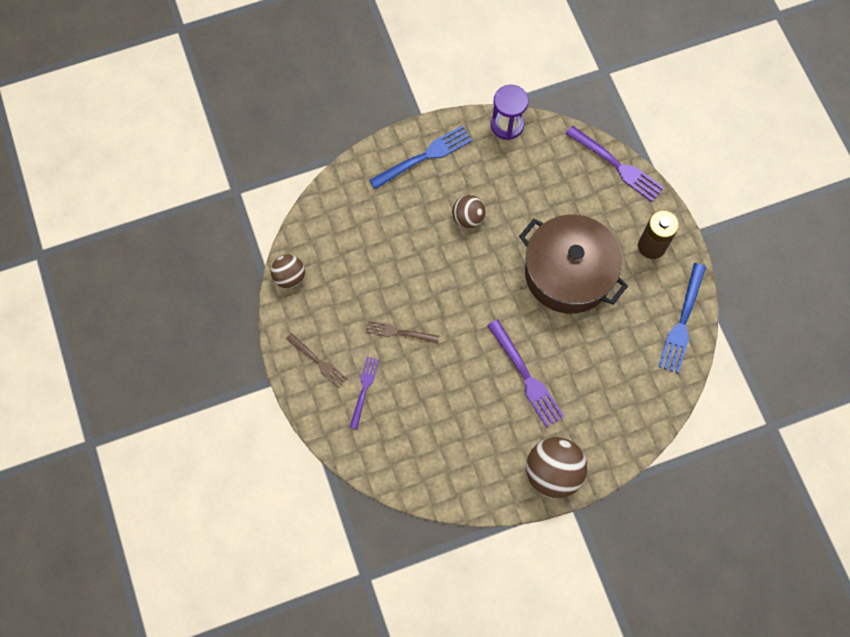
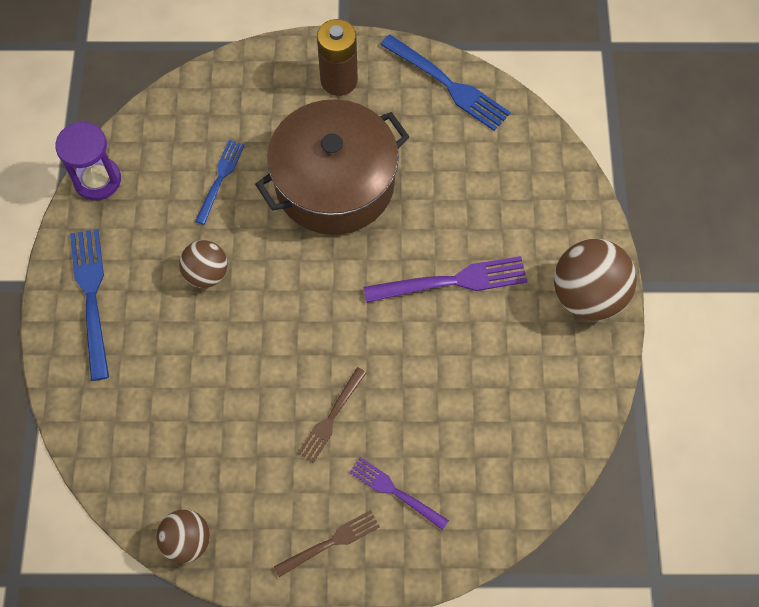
camera: 70 degrees left, 5 degrees down
purple fork [565,125,664,202] -> none
none -> blue fork [195,140,245,225]

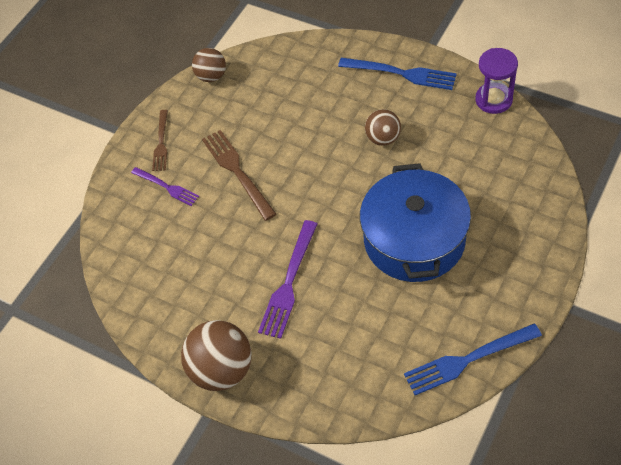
camera: 125 degrees right, 10 degrees down
blue fork [195,140,245,225] -> none
brown pot [255,99,410,235] -> blue pot [360,163,471,282]
brown fork [298,367,366,463] -> brown fork [202,130,276,221], size x1.60
brown battery [317,19,358,96] -> none
purple fork [349,457,449,530] -> purple fork turned 60 degrees clockwise [131,167,199,206]

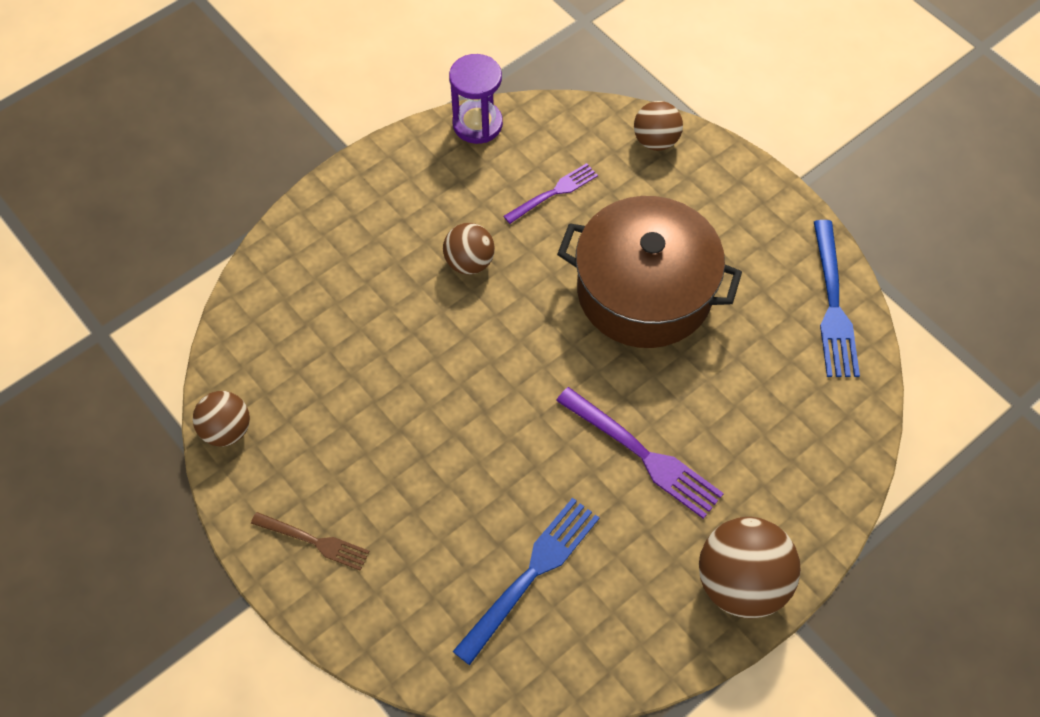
camera: 75 degrees left, 5 degrees up
purple fork [131,167,199,206] -> purple fork moved to [504,163,598,224]
brown fork [202,130,276,221] -> none
blue fork [338,58,457,90] -> blue fork moved to [453,498,600,665]
blue pot [360,163,471,282] -> brown pot [557,196,742,348]
none -> brown ball [634,101,683,151]

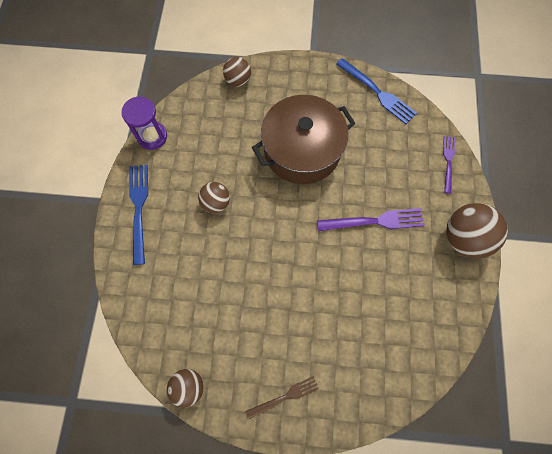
camera: 45 degrees left, 10 degrees up
blue fork [453,498,600,665] -> blue fork moved to [129,165,148,265]
purple fork [504,163,598,224] -> purple fork moved to [443,136,455,194]

